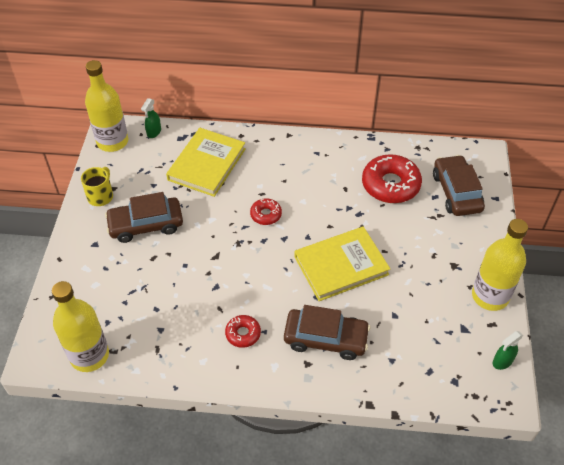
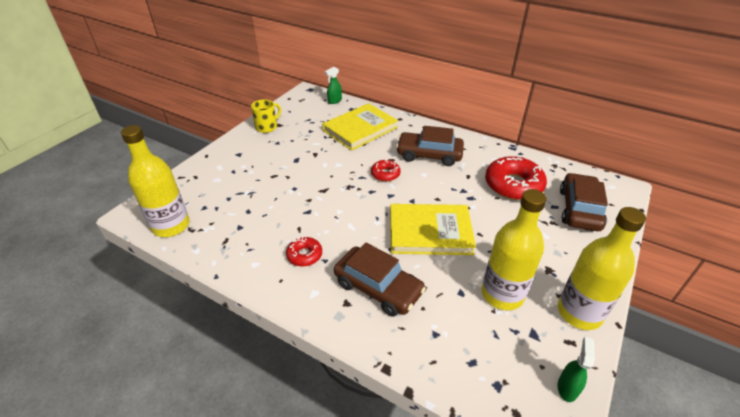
camera: 25 degrees right, 10 degrees down
yellow bottle [85,60,128,152] -> yellow bottle moved to [482,189,547,310]
brown car [105,192,183,243] -> brown car moved to [396,126,464,166]
green spray bottle [493,331,523,370] -> green spray bottle turned 120 degrees clockwise [558,337,595,402]

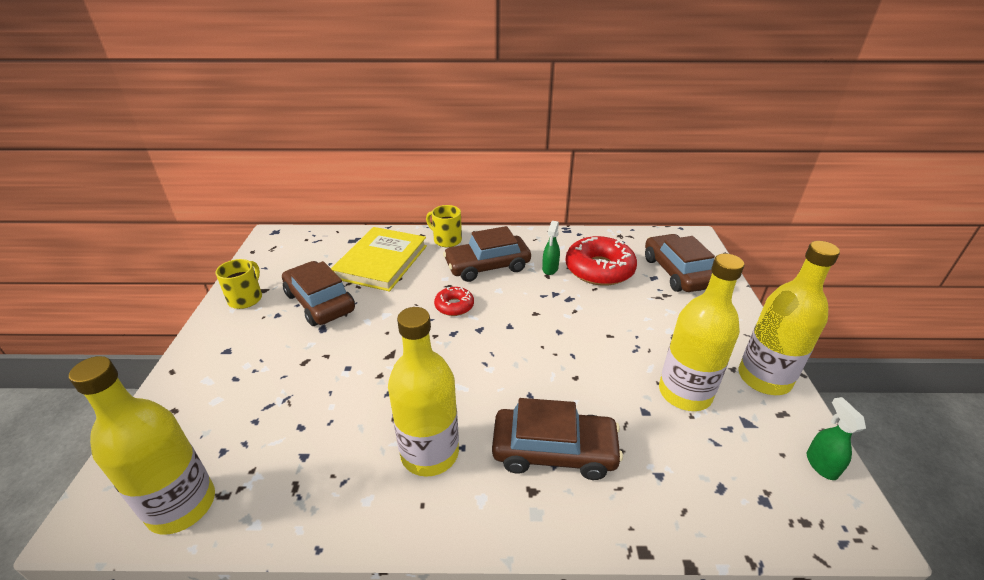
camera: 30 degrees left, 5 degrees down
red donut [286,236,322,266] -> yellow bottle [388,307,459,477]
green spray bottle [325,67,342,104] -> green spray bottle moved to [542,221,560,275]
yellow book [390,204,476,255] -> none
none -> brown car [282,261,355,326]
none -> yellow mug [426,205,462,247]

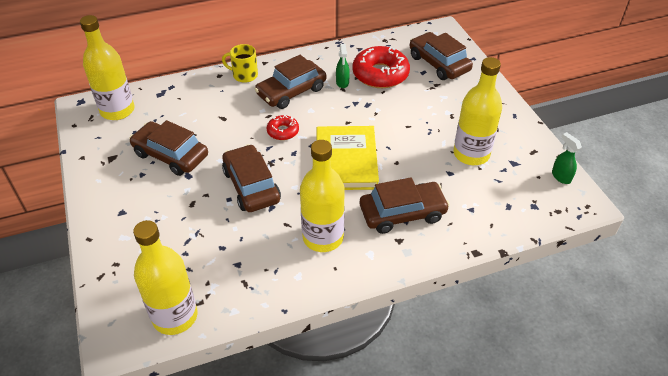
camera: 20 degrees left, 10 degrees up
yellow mug [215,259,262,309] -> none
yellow book [331,227,427,292] -> yellow book moved to [316,126,379,190]
yellow bottle [739,241,840,395] -> yellow bottle moved to [80,15,135,120]
none -> brown car [222,144,281,212]

